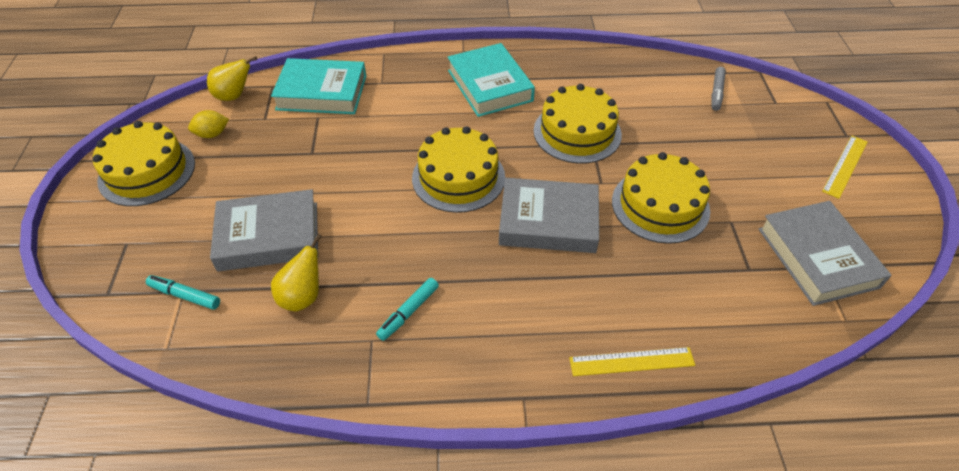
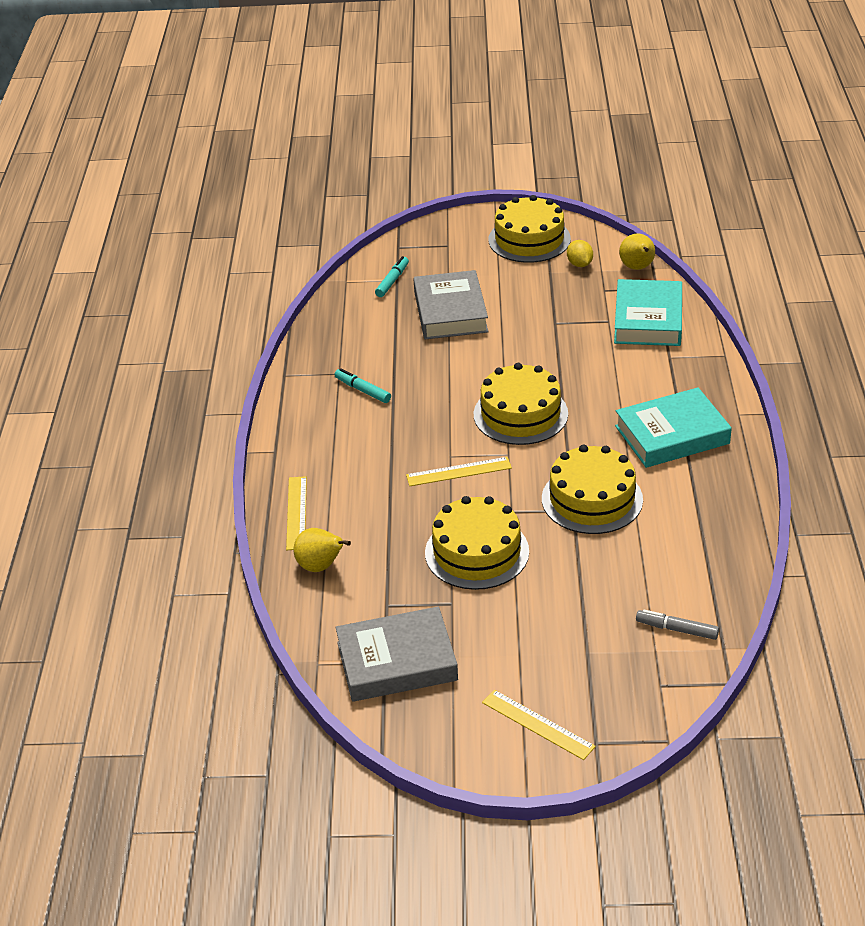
camera: 95 degrees right, 10 degrees down
yellow pear [271,234,322,311] -> yellow pear moved to [293,528,351,572]
grey book [499,178,599,253] -> yellow ruler [406,457,512,486]

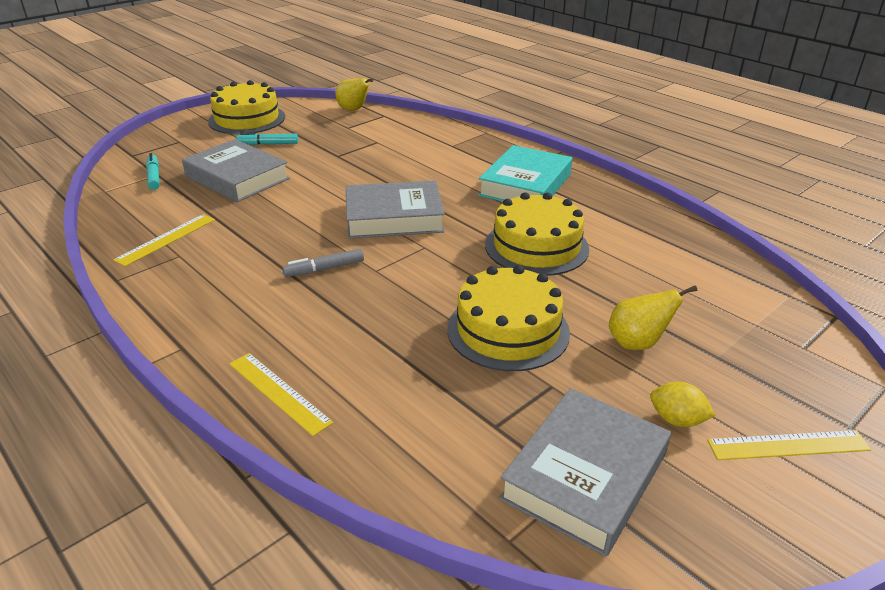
camera: 45 degrees left, 5 degrees down
yellow pear [293,528,351,572] -> yellow pear moved to [609,285,697,350]
turquoise marker [335,368,391,403] -> turquoise marker moved to [236,132,298,145]
yellow ruler [406,457,512,486] -> yellow ruler moved to [113,214,215,266]
yellow cake [474,363,568,445] -> grey book [346,180,445,239]
yellow lemon [567,240,593,267] -> yellow lemon moved to [650,382,716,427]
turquoise book [614,279,682,346] -> none
grey marker [636,610,719,640] -> grey marker moved to [282,249,364,277]

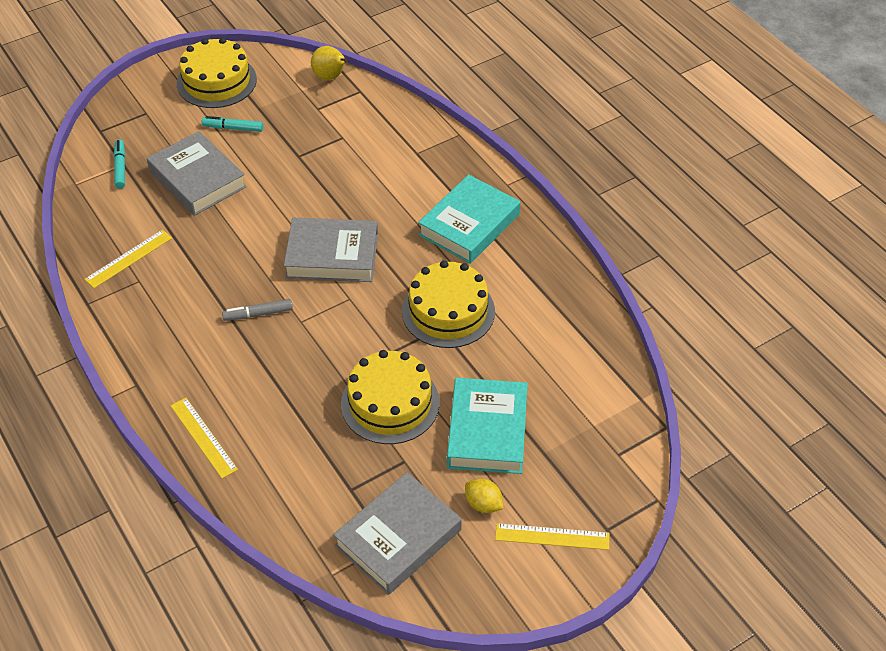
camera: 10 degrees right, 15 degrees up
yellow pear [609,285,697,350] -> turquoise book [447,378,528,474]

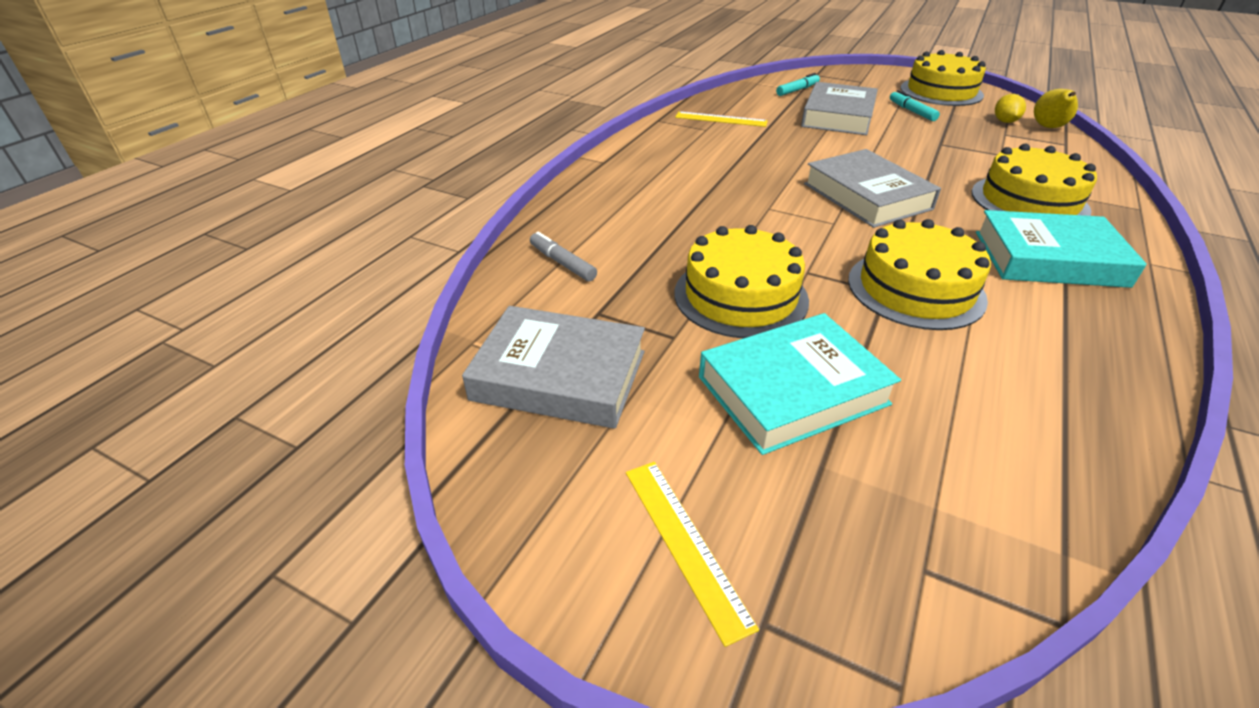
camera: 60 degrees right, 10 degrees down
yellow ruler [171,398,238,479] -> none
grey marker [222,299,293,321] -> grey marker moved to [530,232,597,281]
yellow lemon [465,479,504,513] -> yellow lemon moved to [995,94,1026,123]
none -> yellow cake [972,144,1097,216]

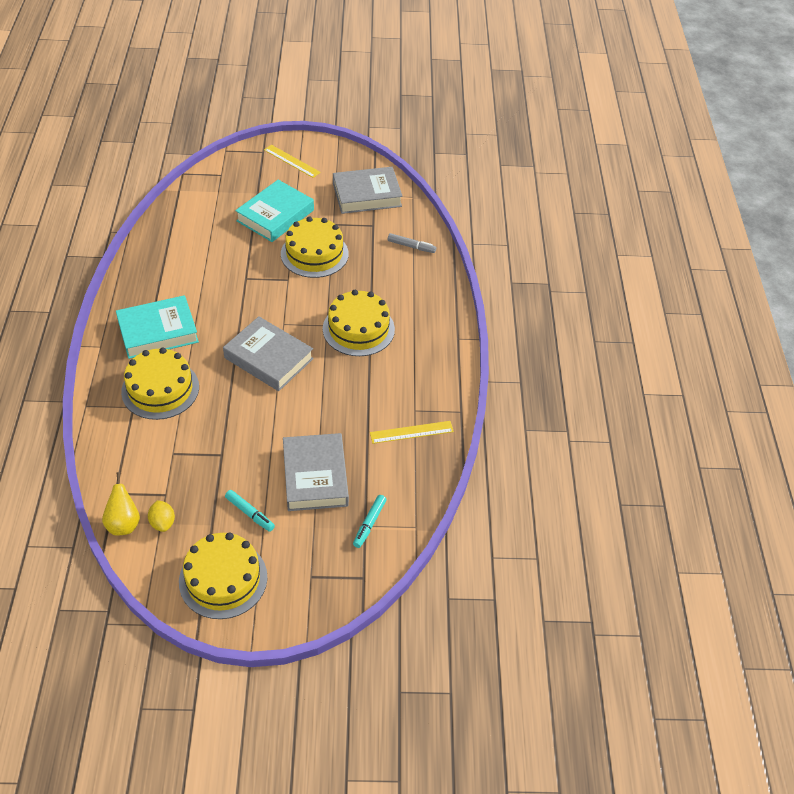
camera: 150 degrees right, 10 degrees up
yellow cake [848,219,991,330] -> yellow cake moved to [323,290,395,356]

